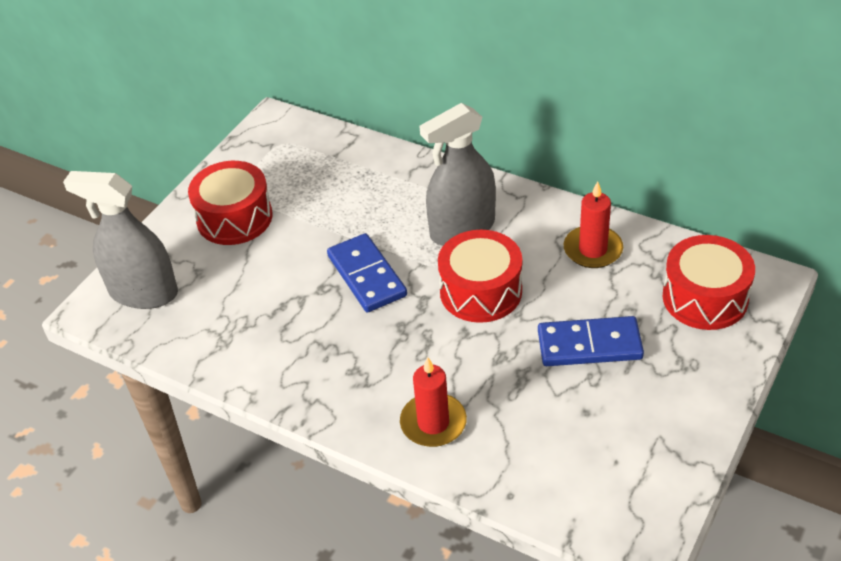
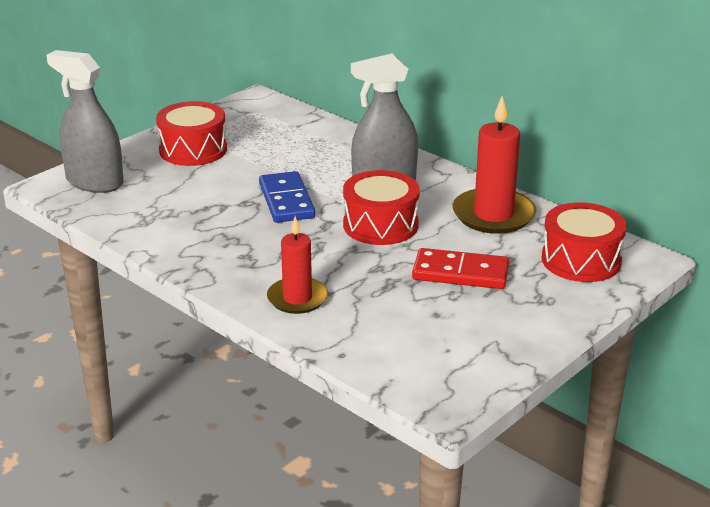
camera: 10 degrees right, 15 degrees down
blue domino [538,316,644,366] -> red domino [412,248,509,289]
red candle [564,181,623,268] -> red candle [453,96,536,234], size x1.52

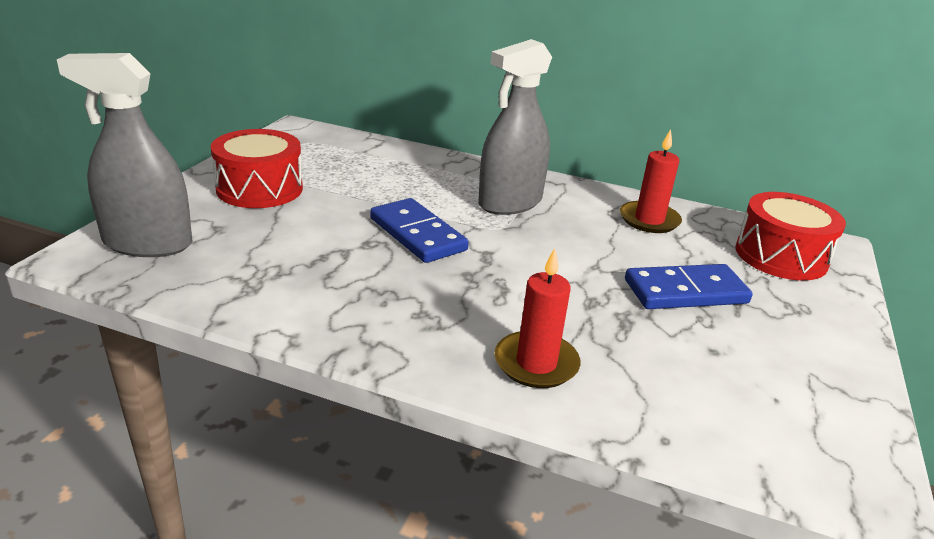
camera: 25 degrees left, 0 degrees up
red drum [343,170,420,245] -> none
red domino [412,248,509,289] -> blue domino [625,264,753,309]
red candle [453,96,536,234] -> red candle [620,129,682,233], size x0.66

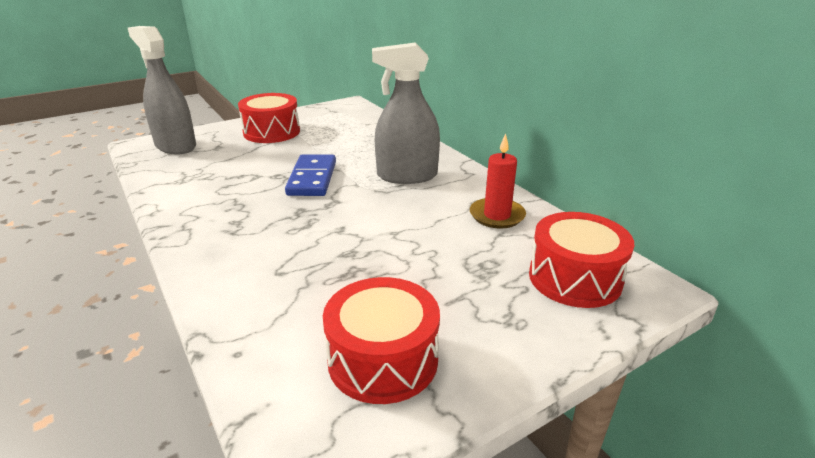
camera: 40 degrees right, 0 degrees up
red candle [495,248,580,388] -> none
blue domino [625,264,753,309] -> none
none -> red drum [323,277,440,404]

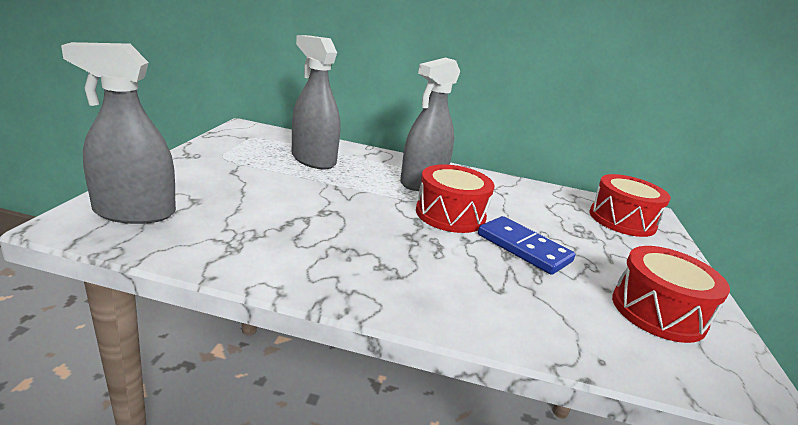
camera: 50 degrees left, 5 degrees down
red drum [238,93,300,143] -> red drum moved to [416,164,494,233]
blue domino [285,154,336,196] -> blue domino moved to [478,216,576,275]
red candle [470,134,526,229] -> none
none -> grey spray bottle [292,35,340,169]

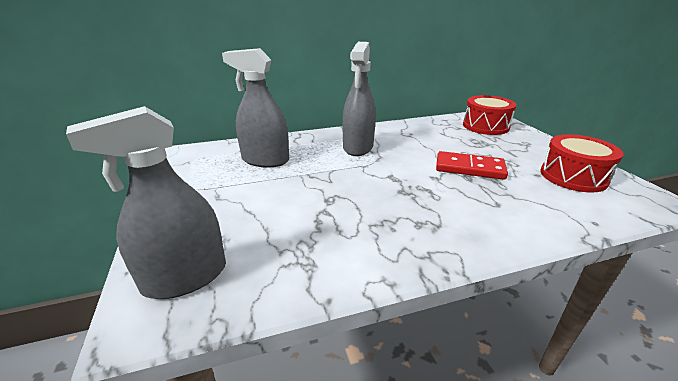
camera: 25 degrees left, 5 degrees up
red drum [416,164,494,233] -> none
blue domino [478,216,576,275] -> red domino [436,151,508,180]

